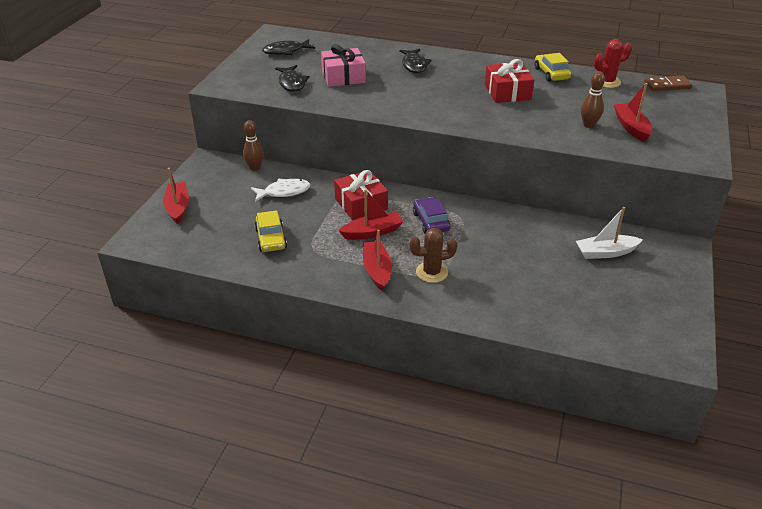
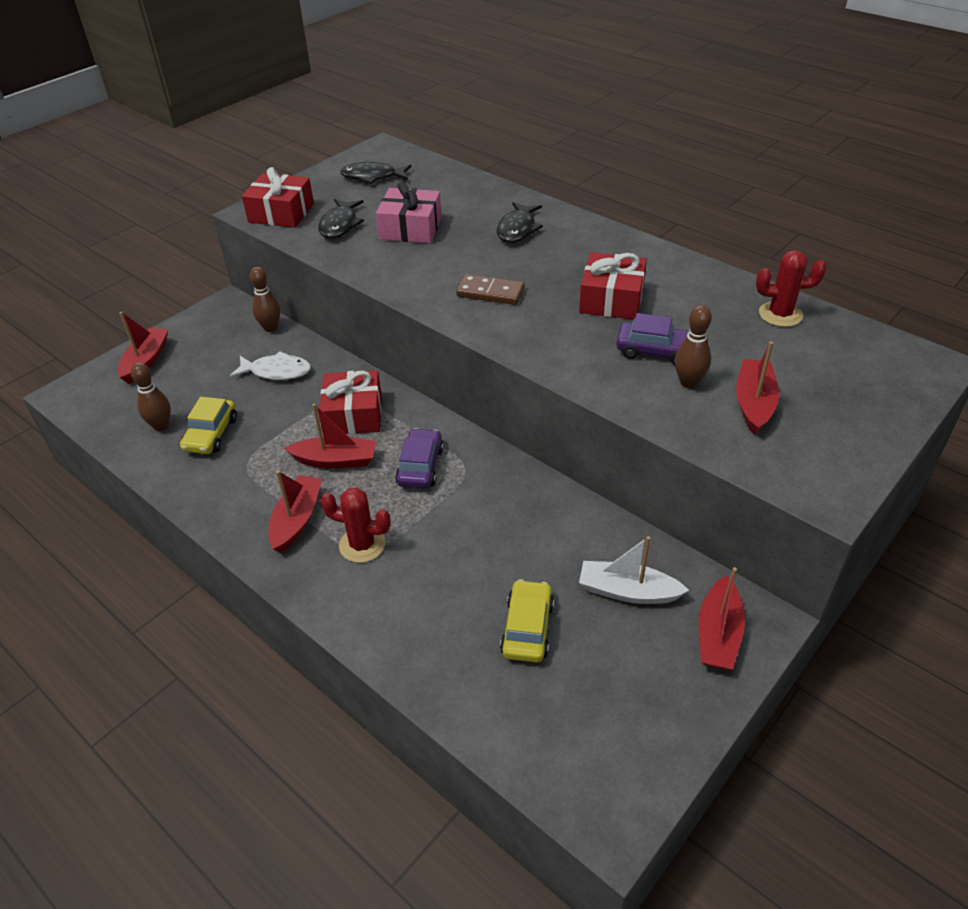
camera: 25 degrees right, 5 degrees up
brown cactus [410,228,457,283] -> red cactus [320,488,391,563]
yellow car [534,53,571,82] -> yellow car moved to [500,579,554,663]
brown domino [644,76,692,91] -> brown domino moved to [456,274,525,305]
none -> brown bowling pin [130,362,171,431]
none -> red gift [242,167,314,228]
none -> purple car [616,313,689,365]
none -> red boat [698,567,745,670]

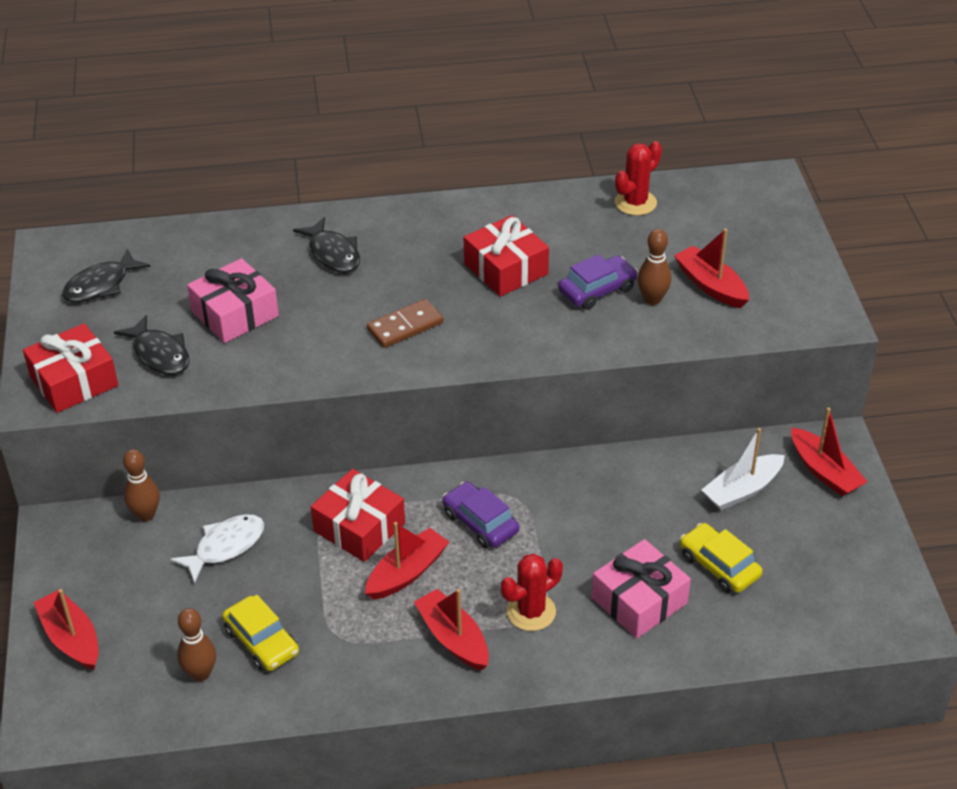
camera: 50 degrees left, 0 degrees up
none -> pink gift [592,539,691,639]

